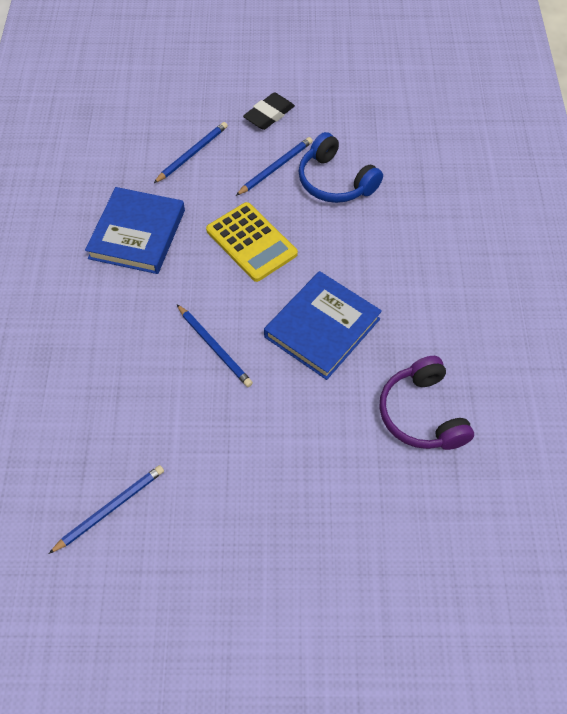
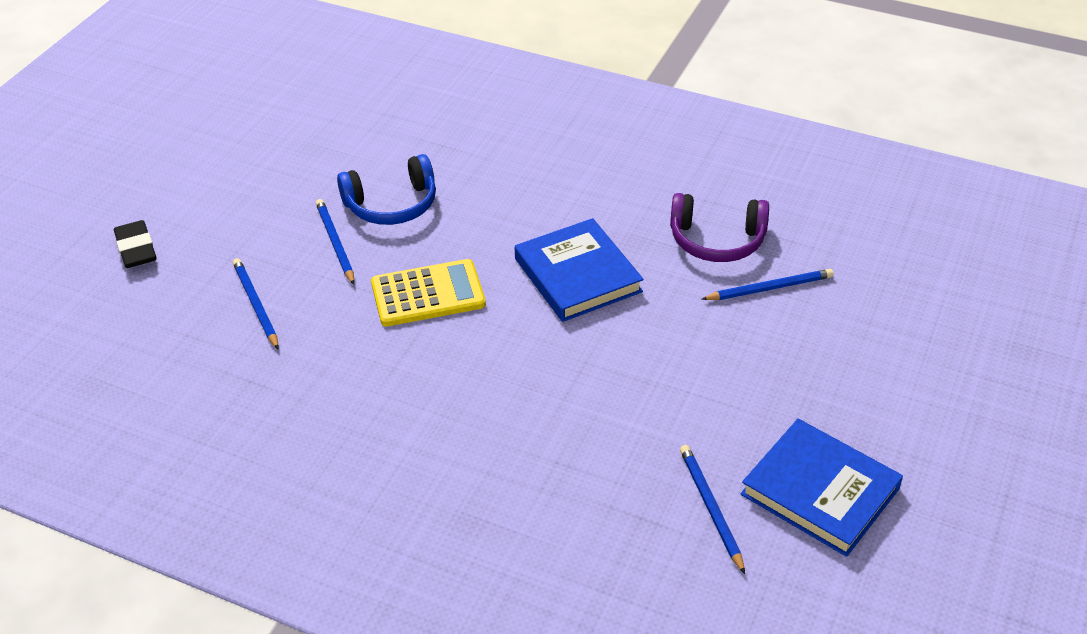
camera: 65 degrees left, 15 degrees down
blue book [85,187,185,274] -> blue book moved to [740,419,903,557]
blue pencil [177,305,253,387] -> blue pencil moved to [702,269,834,300]
black eraser [243,92,295,130] -> black eraser moved to [114,220,156,268]

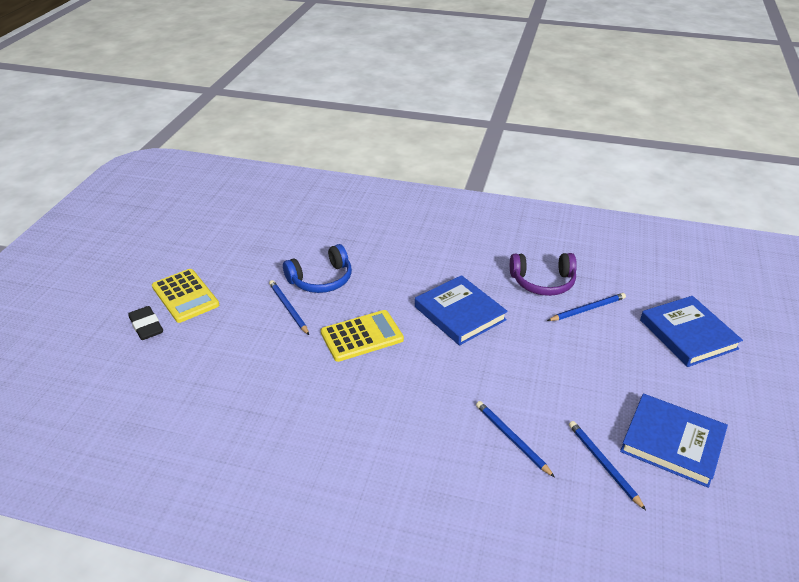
camera: 10 degrees left, 5 degrees down
blue pencil [233,258,279,349] -> blue pencil moved to [476,401,555,478]
none -> yellow calculator [152,269,219,323]
none -> blue book [640,296,743,367]

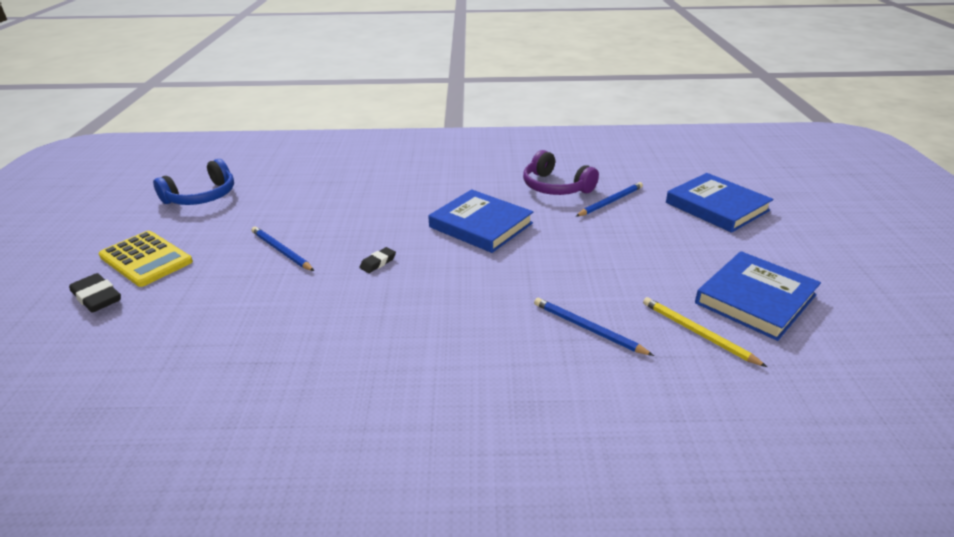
camera: 15 degrees left, 5 degrees down
blue headphones [283,244,352,293] -> blue headphones moved to [153,159,234,205]
yellow calculator [321,310,404,362] -> black eraser [359,247,396,273]
purple headphones [510,253,577,296] -> purple headphones turned 60 degrees clockwise [523,150,599,195]
blue pencil [569,421,646,510] -> yellow pencil [643,297,767,367]
blue book [620,393,728,488] -> blue book turned 60 degrees counterclockwise [695,251,821,341]

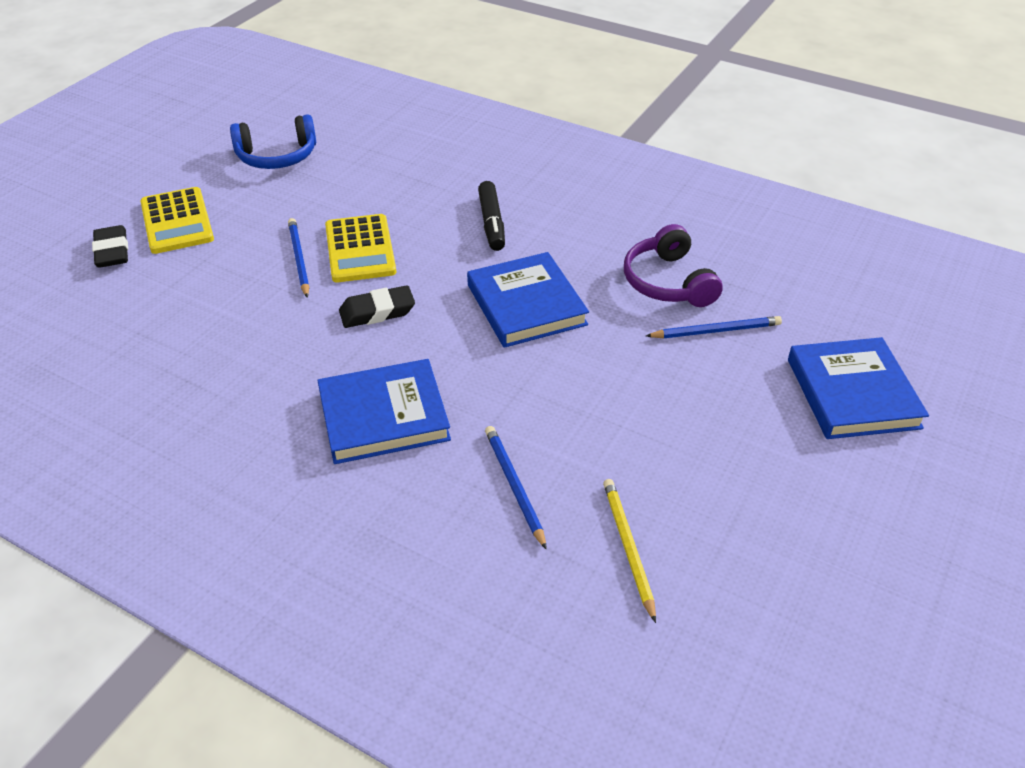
camera: 30 degrees right, 10 degrees up
black eraser [359,247,396,273] -> black eraser [339,285,415,328], size x1.67
blue book [695,251,821,341] -> blue book moved to [317,359,451,464]
none -> yellow calculator [325,214,396,282]
none -> black marker [478,181,505,251]

